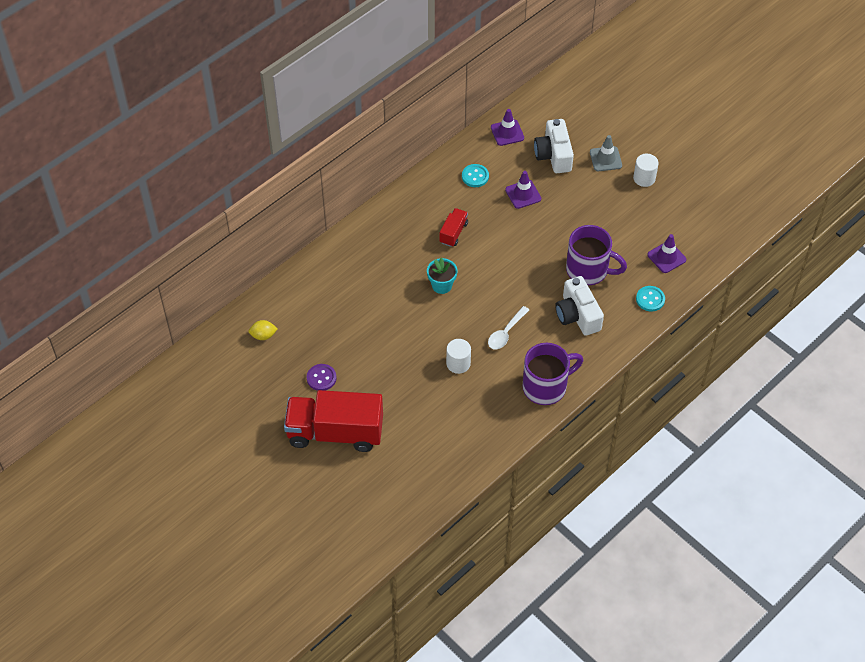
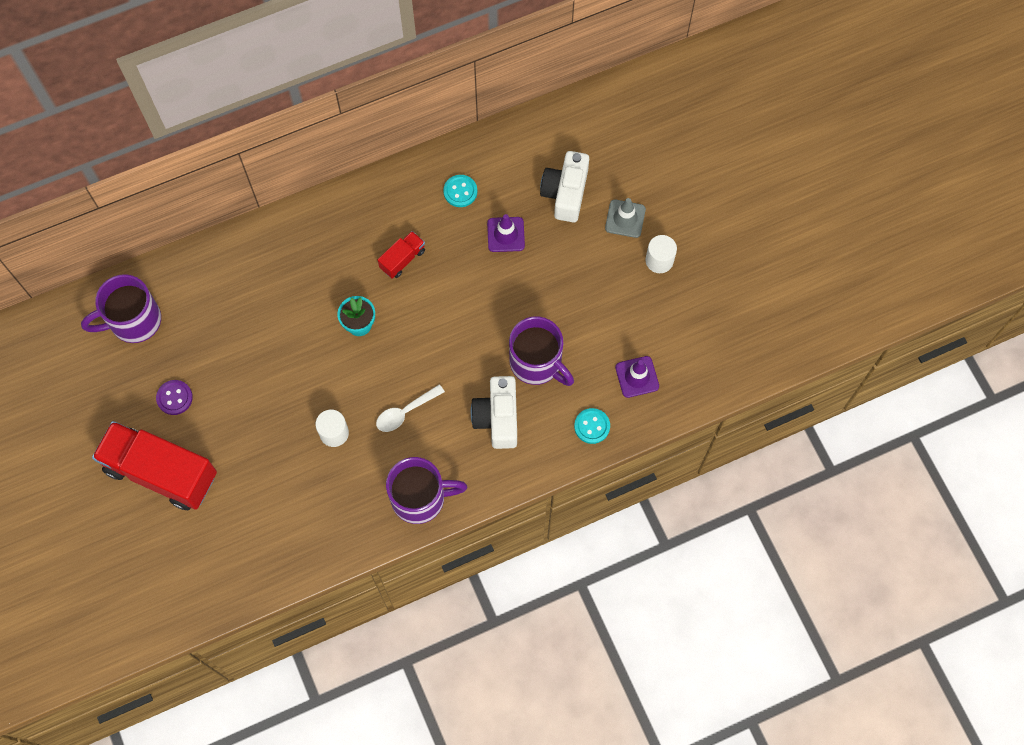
camera: 20 degrees right, 15 degrees up
yellow lemon [248,320,278,340] -> purple mug [81,274,161,343]
purple traffic cone [491,109,524,146] -> none

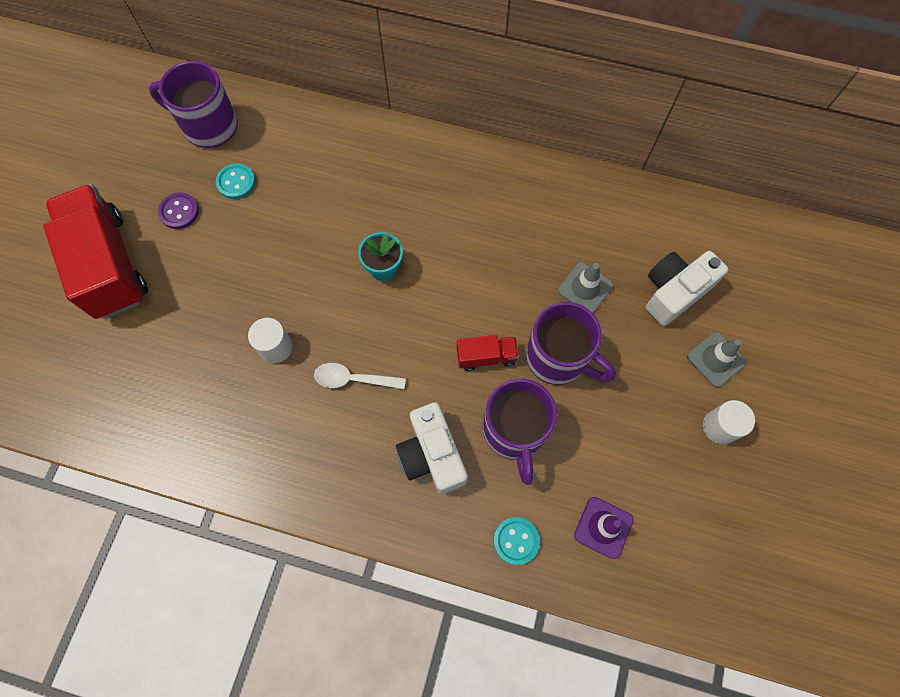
camera: 40 degrees right, 0 degrees up
red truck [378,231,425,279] -> red truck moved to [457,335,519,371]
purple mug [386,457,467,524] -> purple mug moved to [526,302,616,385]
turquoise button [443,175,477,207] -> turquoise button moved to [216,163,255,199]
white camera [471,376,517,449] -> white camera turned 60 degrees counterclockwise [396,402,468,494]
purple traffic cone [487,214,525,252] -> grey traffic cone [558,262,613,313]

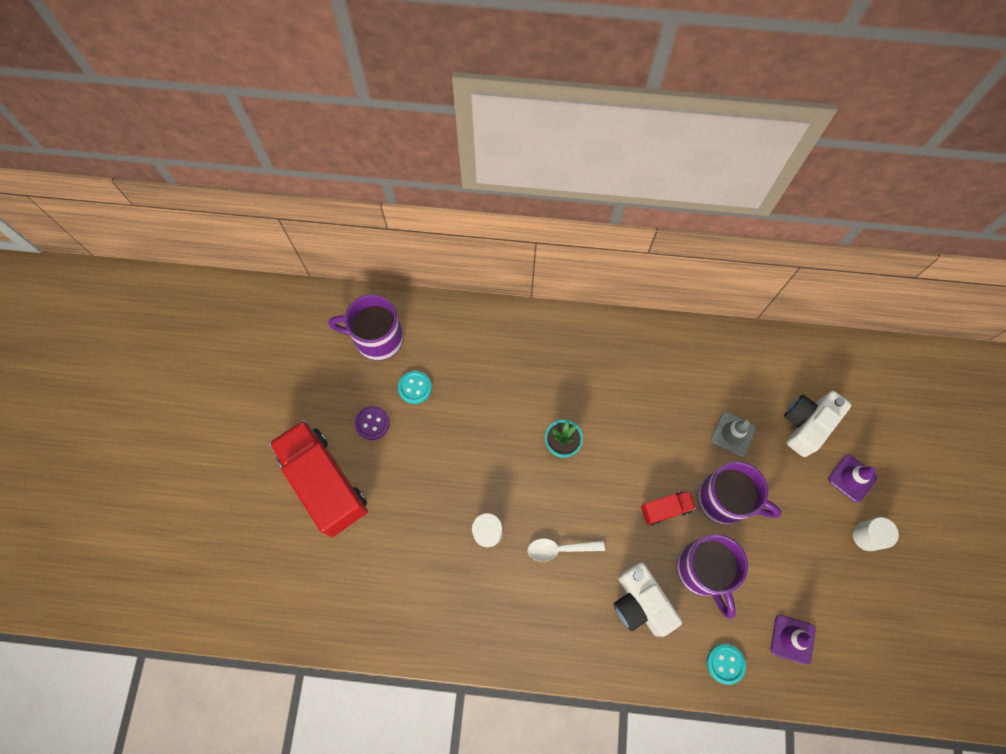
camera: 10 degrees left, 0 degrees up
grey traffic cone [687,332,746,388] -> purple traffic cone [828,455,877,503]

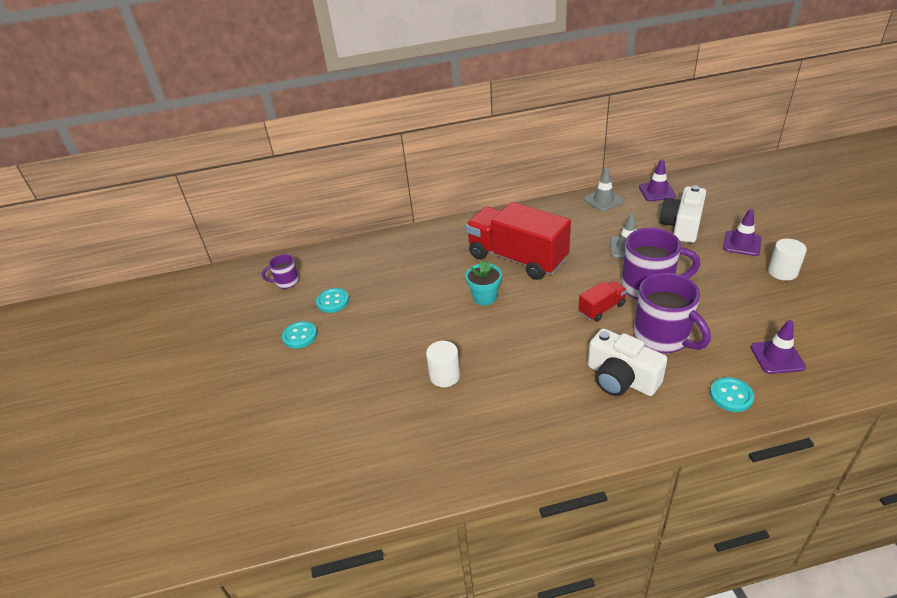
camera: 15 degrees left, 30 degrees down
red truck [269,420,368,537] -> red truck moved to [466,202,571,280]
purple mug [328,294,404,361] -> purple mug [262,254,299,289], size x0.51
purple button [355,406,390,440] -> turquoise button [282,321,317,349]
white spoon [527,538,605,562] -> none
none -> grey traffic cone [584,168,624,212]
none -> purple traffic cone [639,159,676,201]

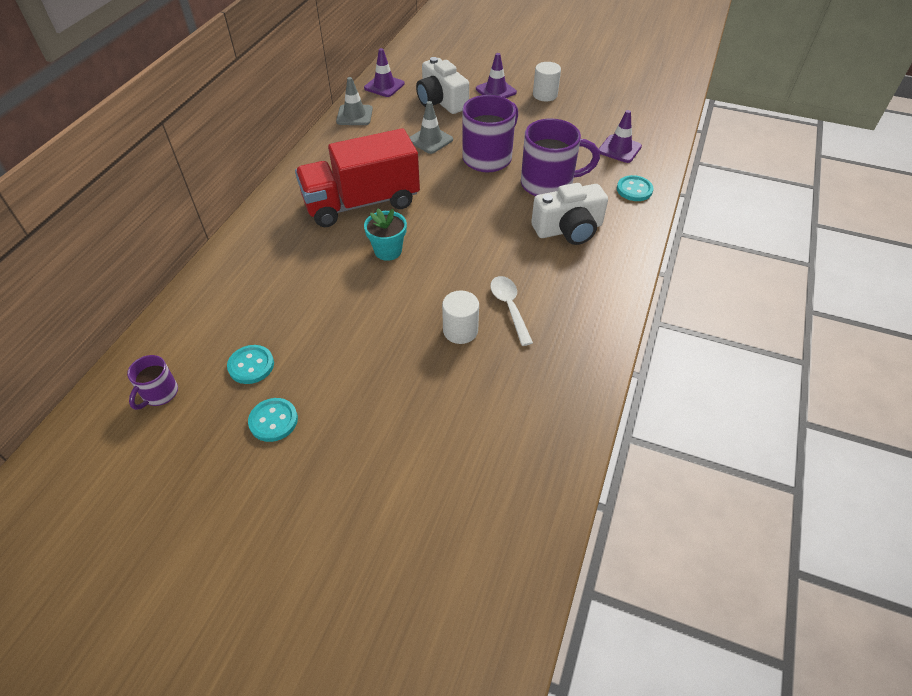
camera: 60 degrees left, 10 degrees up
red truck [578,281,627,322] -> none
none -> white spoon [490,276,533,346]

